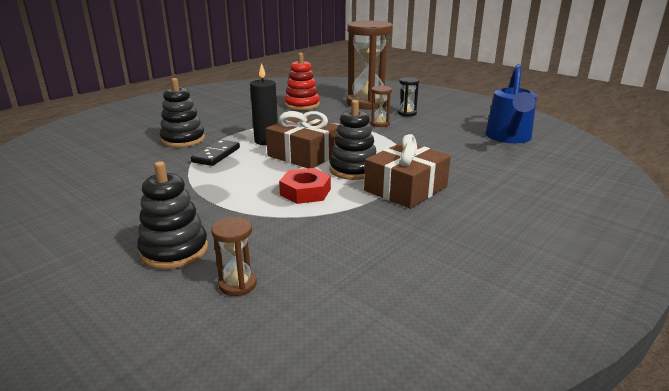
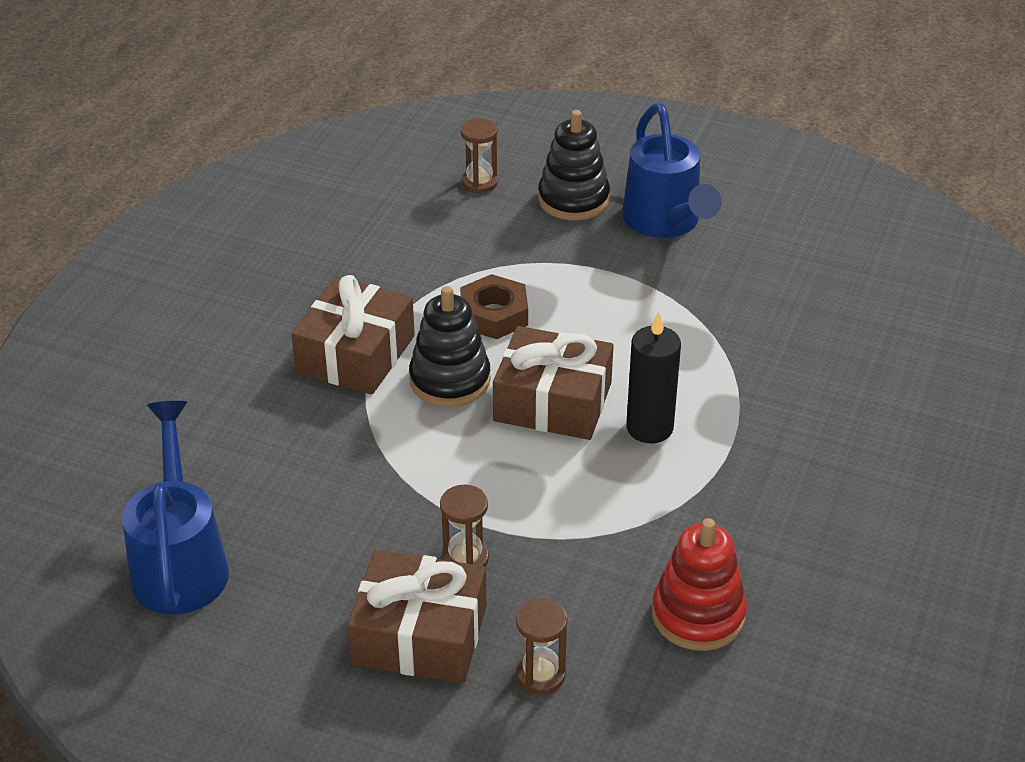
camera: 160 degrees right, 15 degrees up
black stacking toy [160,78,205,148] -> none
black domino [191,140,240,166] -> none
red nut [279,168,331,204] -> brown nut [460,274,528,339]
brown hourglass [347,21,393,110] -> brown hourglass [516,598,567,695], size x0.42
black hourglass [398,77,419,116] -> brown gift [347,549,486,683]
none -> blue watering can [622,103,722,238]

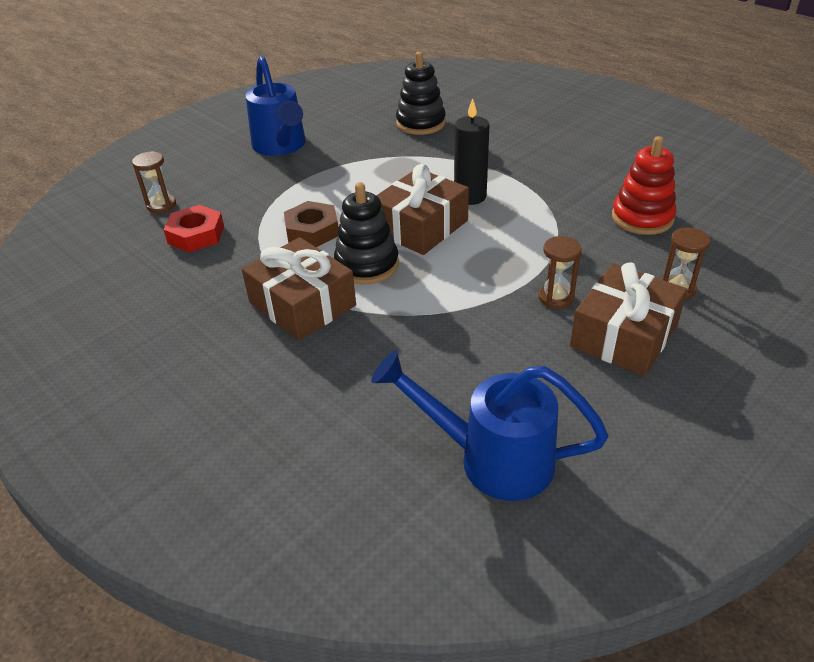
camera: 65 degrees left, 0 degrees up
black stacking toy [538,110,610,220] -> black stacking toy moved to [396,52,446,135]
blue watering can [622,103,722,238] -> blue watering can turned 60 degrees clockwise [246,56,306,156]
none -> red nut [163,205,224,252]

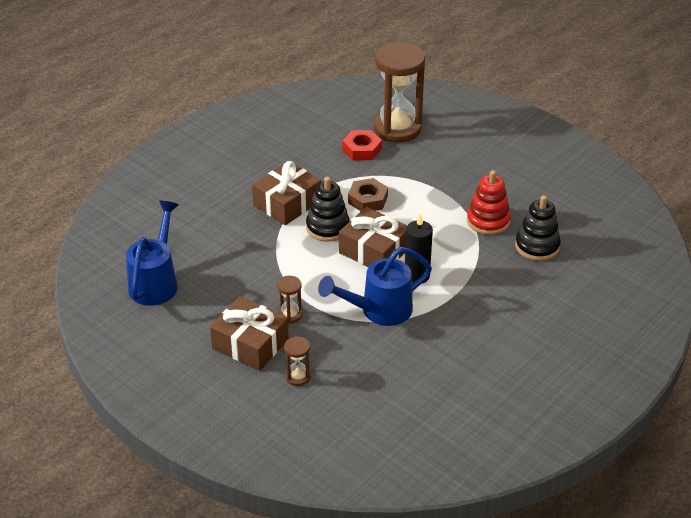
camera: 85 degrees right, 0 degrees up
brown hourglass [132,151,176,213] -> brown hourglass [373,42,425,143], size x2.36
blue watering can [246,56,306,156] -> blue watering can moved to [318,247,432,326]
red stacking toy [612,136,676,235] -> red stacking toy moved to [467,170,511,235]

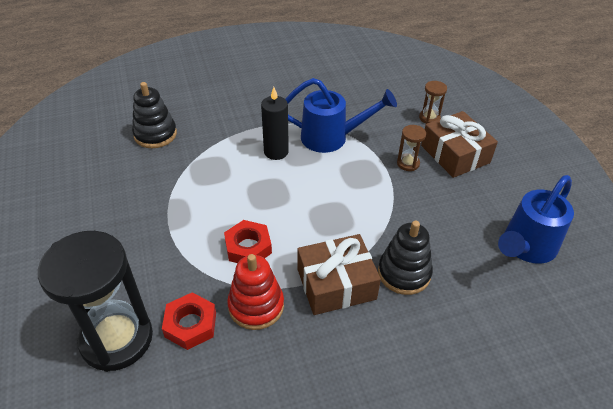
camera: 150 degrees left, 5 degrees up
black stacking toy [306,177,350,242] -> black stacking toy moved to [378,221,433,295]
brown gift [339,207,407,267] -> none
brown nut [348,178,388,211] -> red nut [224,220,272,263]
brown hourglass [373,42,425,143] -> black hourglass [38,231,153,372]
red stacking toy [467,170,511,235] -> red stacking toy moved to [227,254,284,330]

